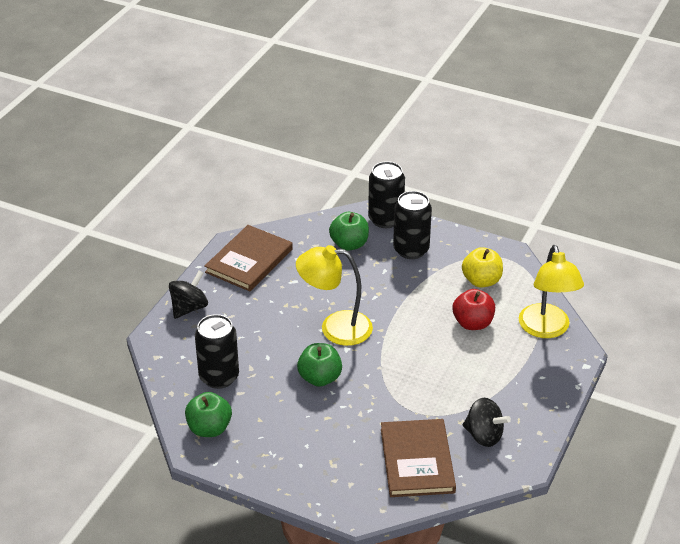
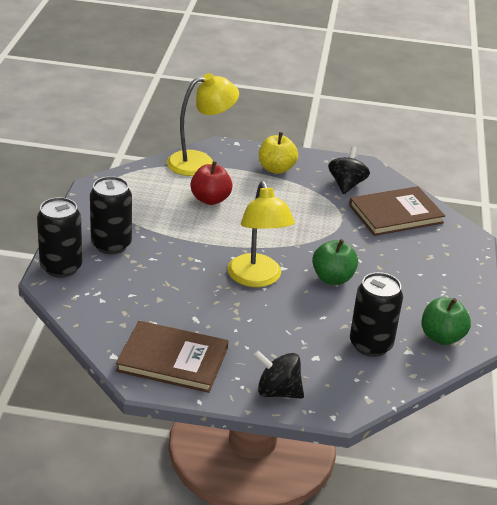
camera: 110 degrees left, 5 degrees down
green apple [329,212,369,251] -> none
yellow apple [462,247,503,288] -> yellow apple moved to [259,132,298,174]

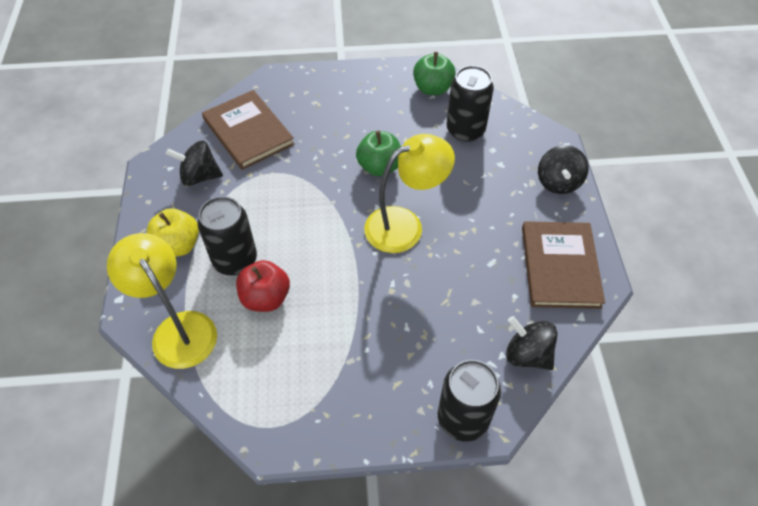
camera: 100 degrees left, 20 degrees up
black can [90,176,132,254] -> black can moved to [197,196,257,276]
none -> black spinning top [506,316,558,370]

